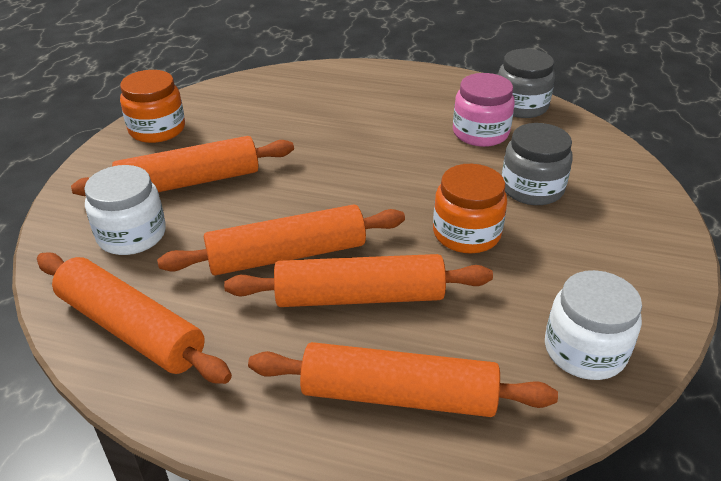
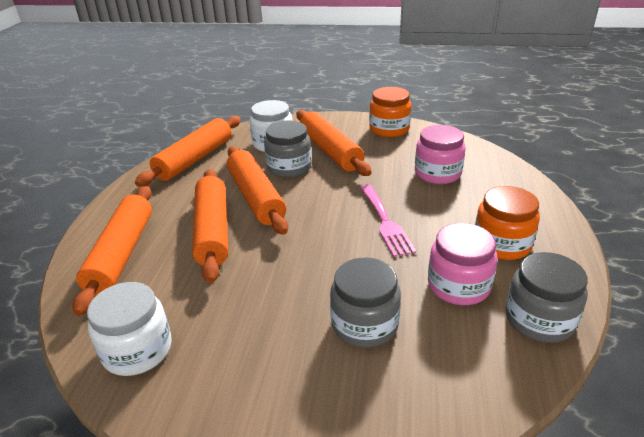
camera: 85 degrees right, 5 degrees down
orange jar [433,164,507,253] -> orange jar moved to [475,186,540,260]
none -> grey jar [264,121,312,178]
none -> pink fork [360,184,416,257]
none -> pink jar [415,125,466,184]

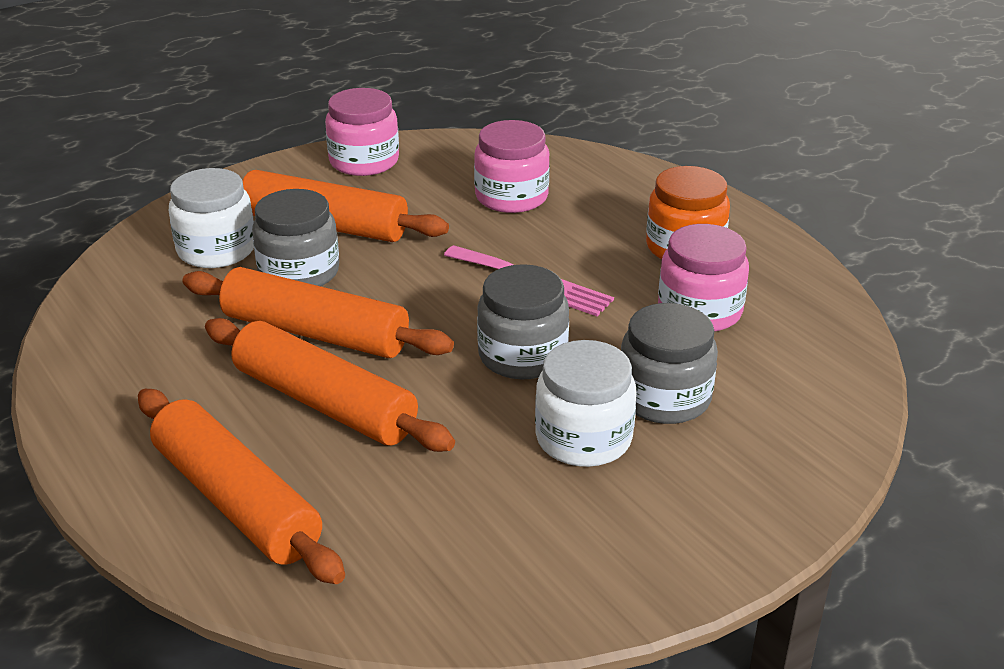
camera: 45 degrees left, 0 degrees up
white jar [87,282,172,376] -> white jar moved to [535,340,636,467]
orange rolling pin [135,116,241,187] -> none
orange jar [369,87,411,137] -> pink jar [325,88,399,176]
grey jar [506,252,588,343] -> grey jar moved to [477,264,569,379]

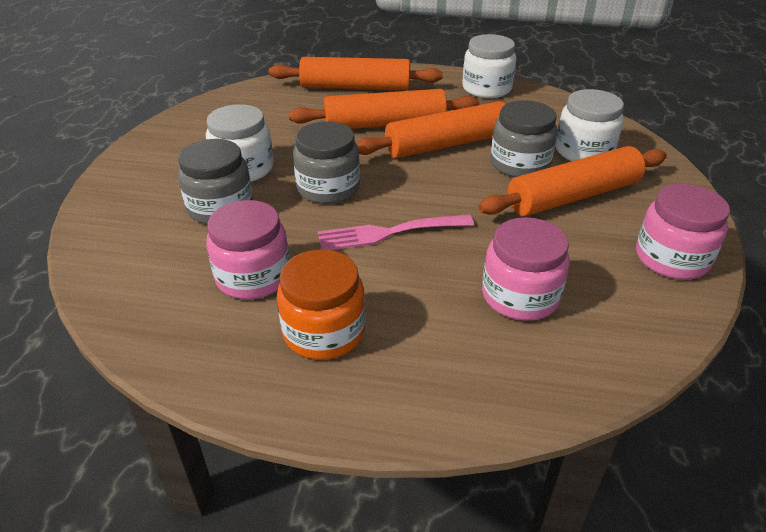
camera: 135 degrees right, 5 degrees up
none -> white jar [462,34,516,98]

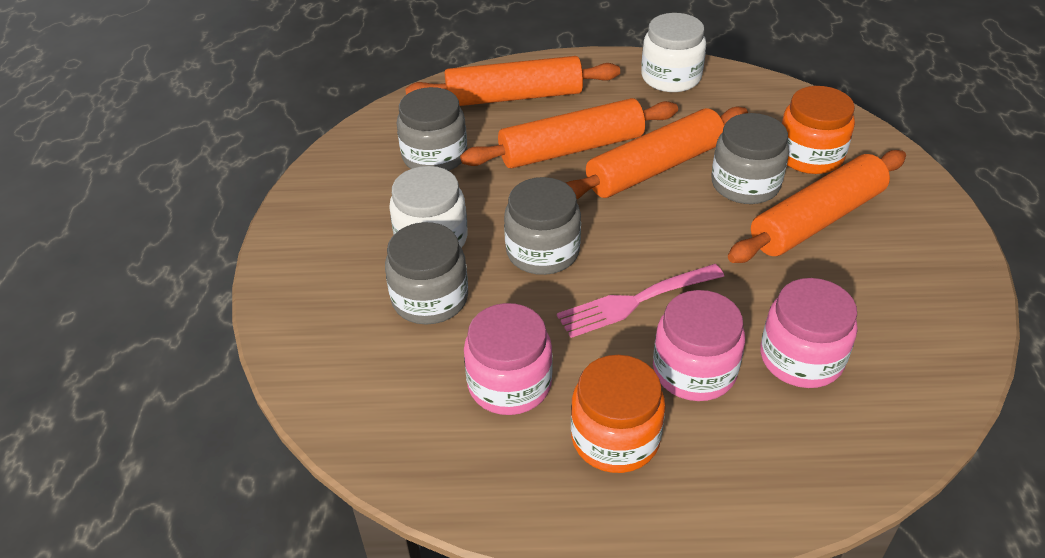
camera: 10 degrees left, 5 degrees up
white jar [556,89,624,161] -> orange jar [781,86,855,174]
pink jar [636,184,730,280] -> pink jar moved to [653,290,745,401]
none -> grey jar [397,87,467,171]

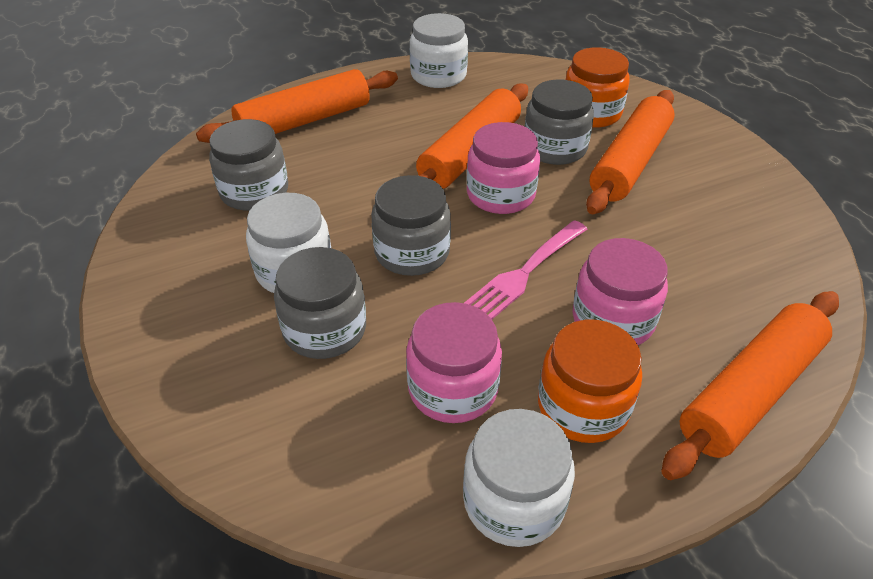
camera: 25 degrees left, 0 degrees up
orange rolling pin [460,98,678,168] -> orange rolling pin moved to [661,291,839,480]
pink jar [761,278,857,388] -> pink jar moved to [467,122,540,214]
none -> white jar [463,409,575,547]

